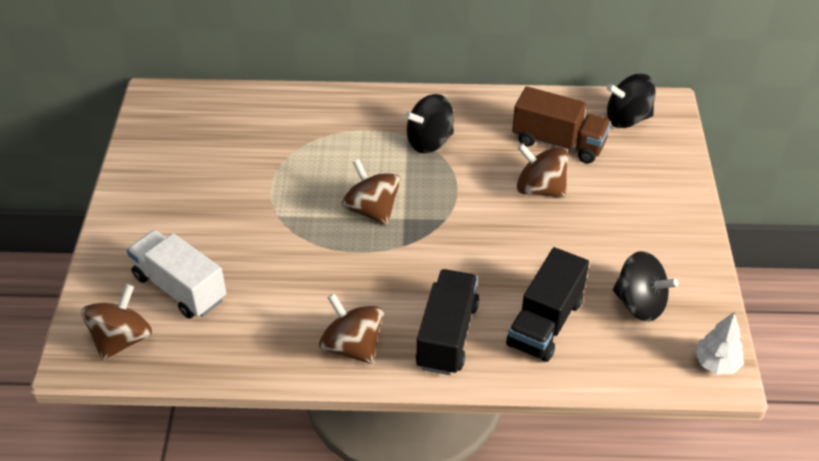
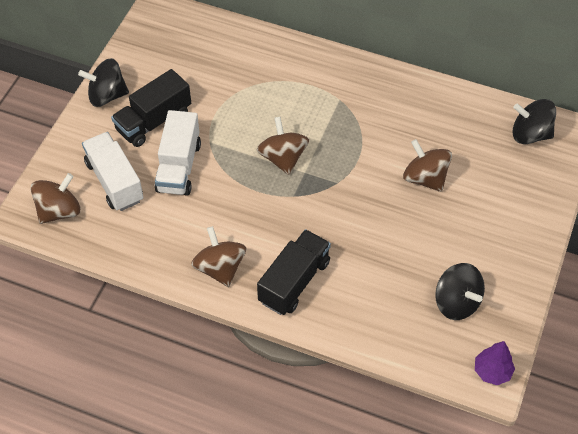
camera: 20 degrees right, 10 degrees up
black spinning top [405,94,454,154] -> black spinning top moved to [78,58,129,107]
black truck [506,247,589,362] -> black truck moved to [111,69,191,147]
brown truck [512,86,611,163] -> none
white tree [694,312,744,375] -> purple tree [475,341,515,385]
none -> white truck [155,110,201,196]

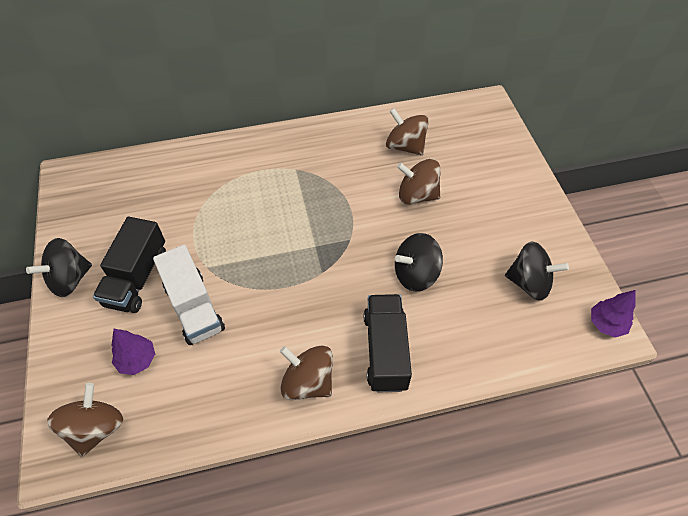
camera: 35 degrees left, 0 degrees up
white truck [82,132,144,211] -> purple tree [111,329,155,375]
brown spinning top [257,117,309,175] -> brown spinning top moved to [386,108,429,155]
black spinning top [512,99,556,144] -> black spinning top moved to [395,233,443,292]

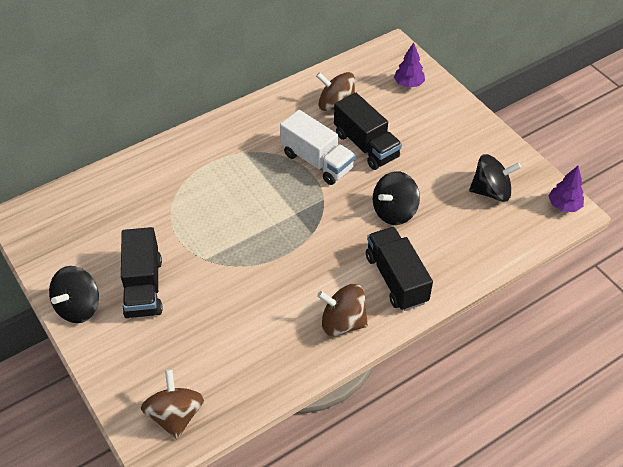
camera: 20 degrees left, 5 degrees down
purple tree [111,329,155,375] -> purple tree moved to [394,43,425,88]
white truck [153,245,225,345] -> white truck moved to [280,110,355,185]
brown spinning top [397,159,441,205] -> black truck [334,93,402,170]

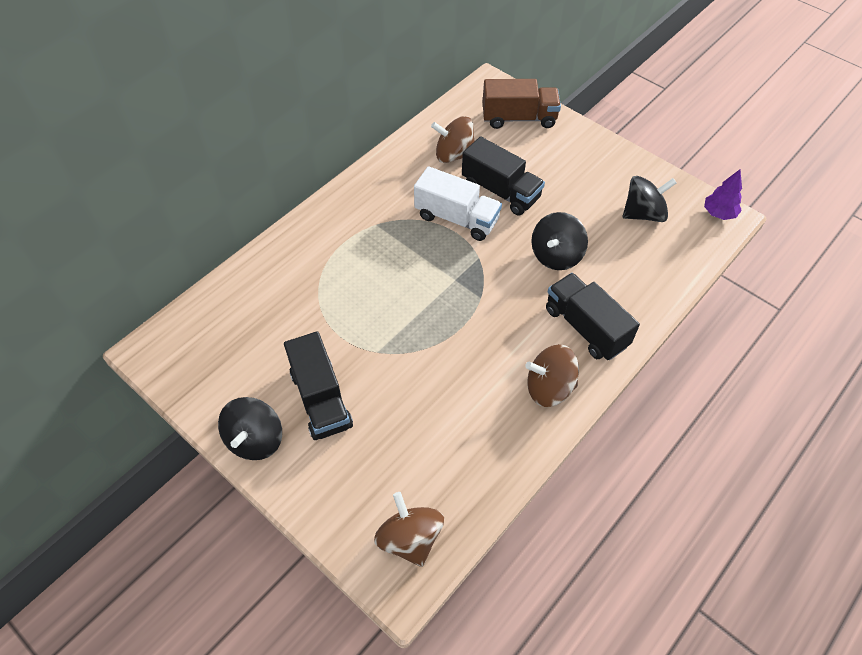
camera: 15 degrees left, 5 degrees up
purple tree [394,43,425,88] -> brown truck [483,79,561,129]

